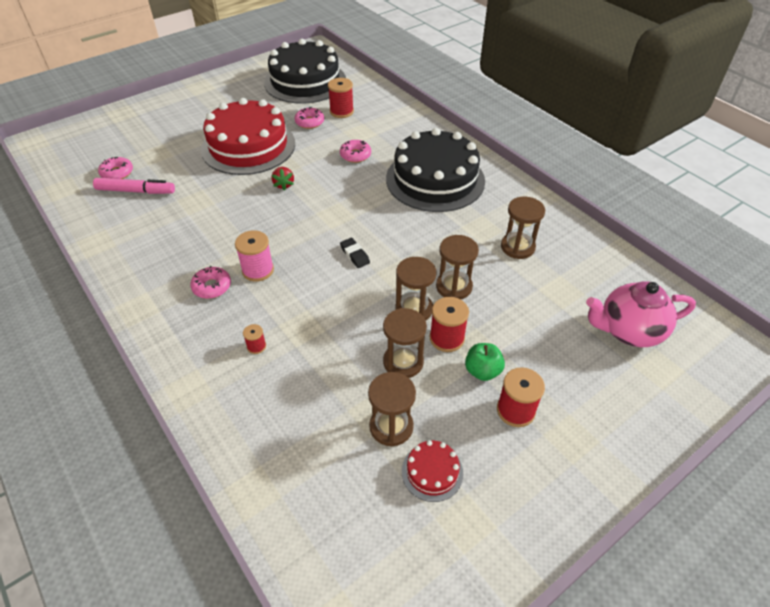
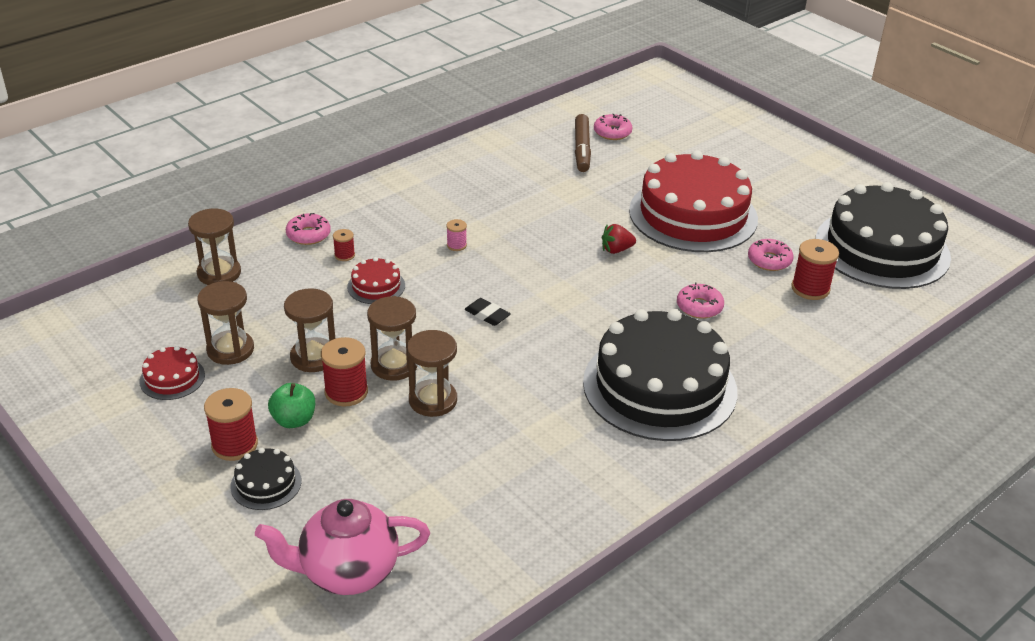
camera: 85 degrees right, 10 degrees down
pink marker [93,178,175,194] -> brown marker [575,114,591,172]
pink donut [190,266,231,299] -> pink donut moved to [286,213,331,245]
pink spool [235,230,274,282] -> pink spool [446,219,467,251], size x0.54
black eraser [340,238,370,268] -> black eraser turned 75 degrees clockwise [464,298,511,326]
brown hourglass [501,197,545,259] -> brown hourglass moved to [188,208,241,285]
pink teapot [586,281,696,347] -> pink teapot turned 90 degrees counterclockwise [255,499,430,595]
none -> black cake [230,448,302,510]
none -> red cake [347,257,405,304]

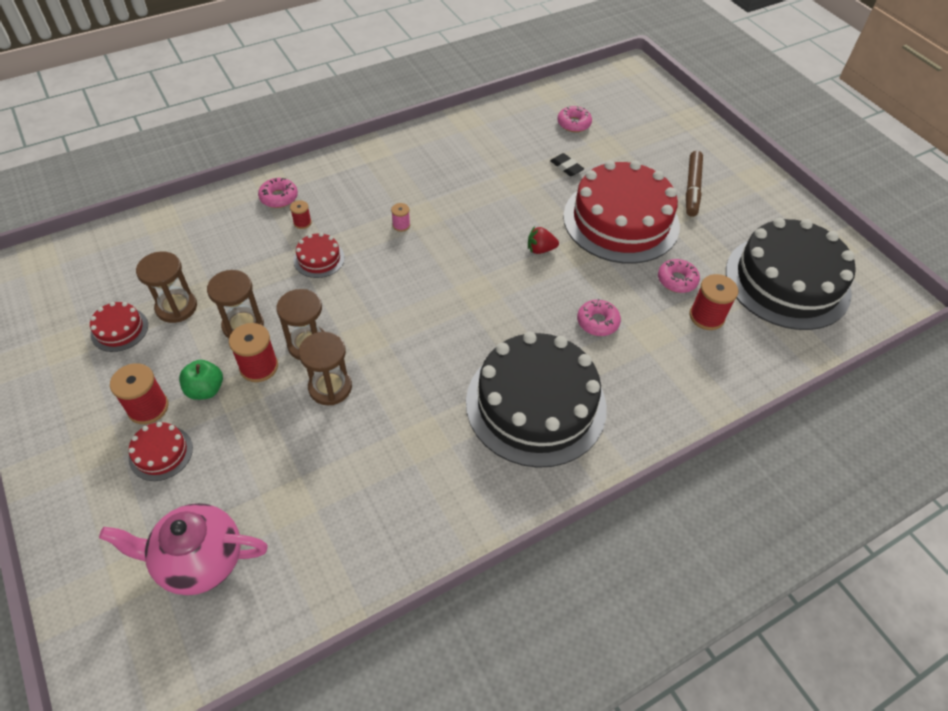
camera: 10 degrees right, 15 degrees up
brown hourglass [188,208,241,285] -> none
black cake [230,448,302,510] -> red cake [128,422,193,481]
black eraser [464,298,511,326] -> black eraser moved to [550,153,584,176]
brown marker [575,114,591,172] -> brown marker moved to [686,151,703,217]

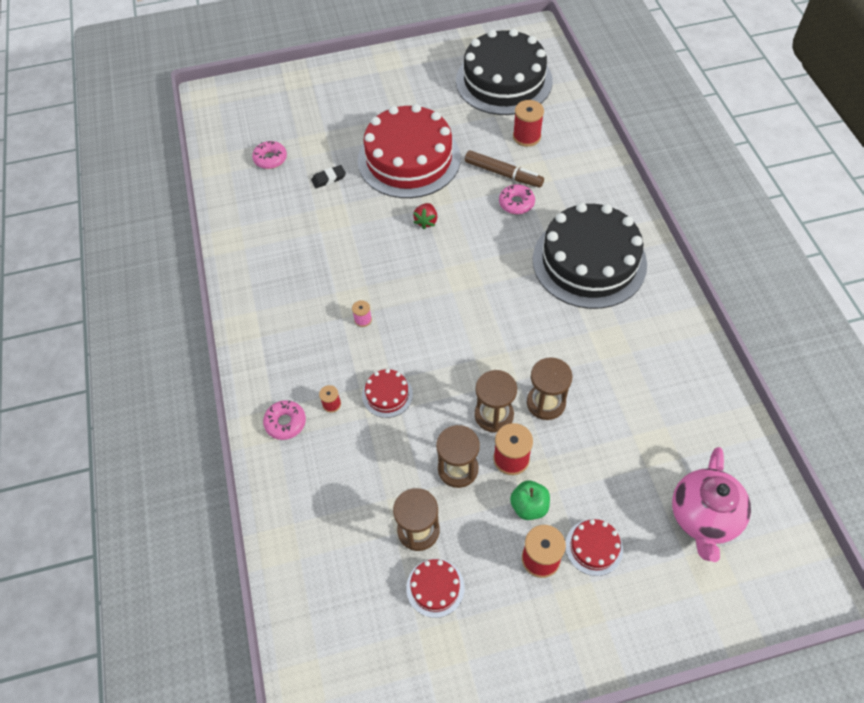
camera: 70 degrees left, 5 degrees up
pink donut [658,259,700,293] -> none
brown marker [686,151,703,217] -> brown marker moved to [465,150,544,188]

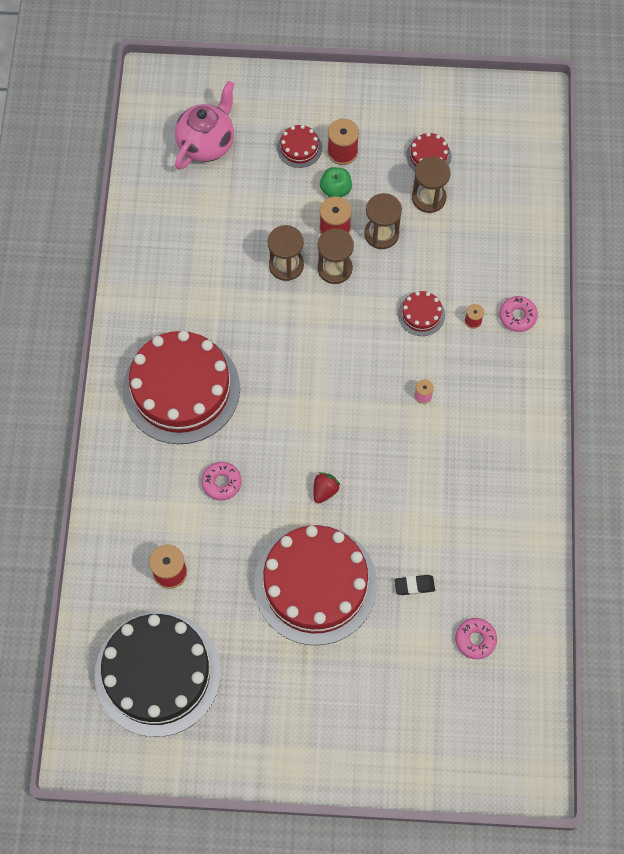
camera: 165 degrees left, 10 degrees up
brown marker [465,150,544,188] -> none
black cake [532,203,647,309] -> red cake [123,331,240,444]

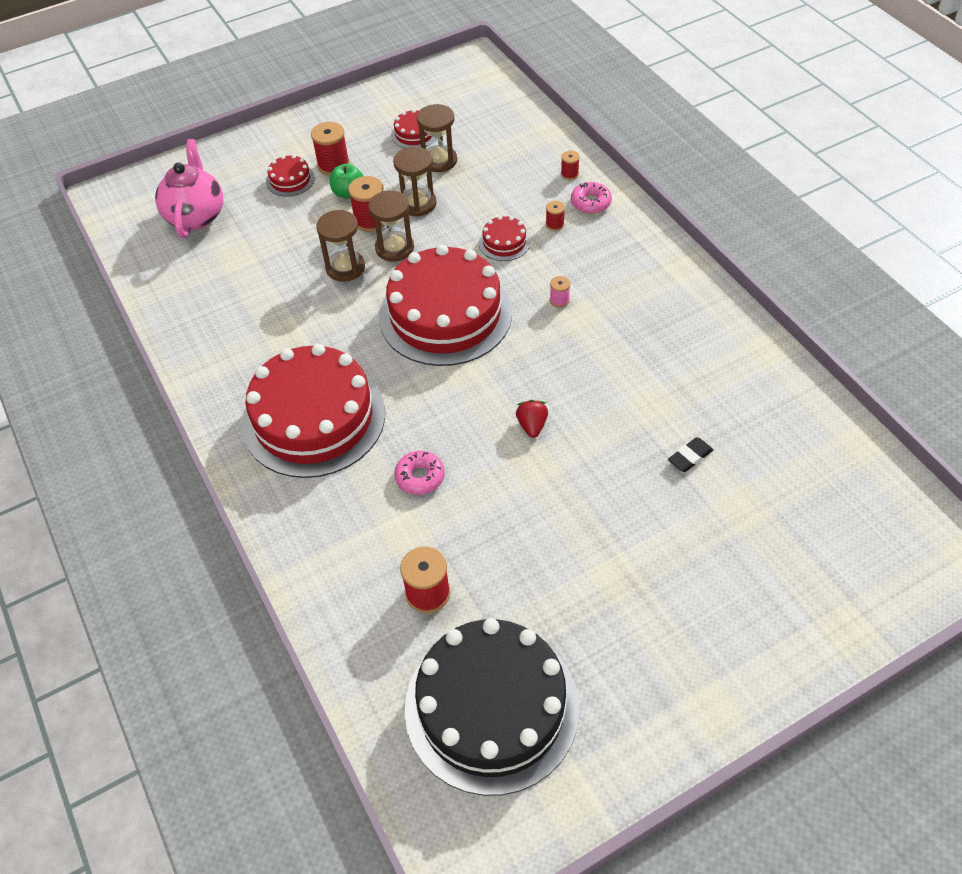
camera: 30 degrees left, 15 degrees down
red cake [254,525,377,645] -> red cake moved to [379,244,512,366]
pink donut [455,618,497,659] -> none
none -> red spool [561,151,580,180]

